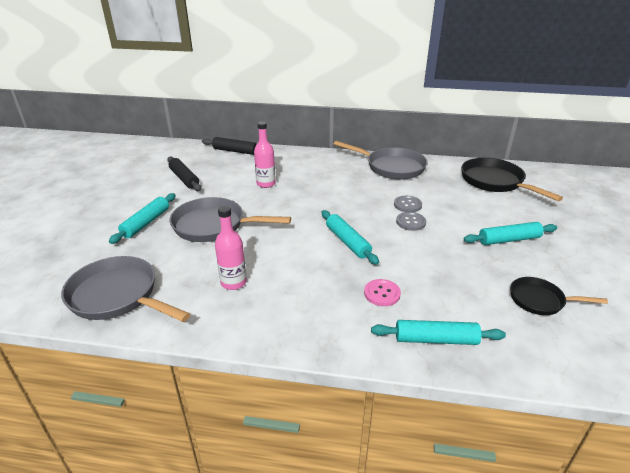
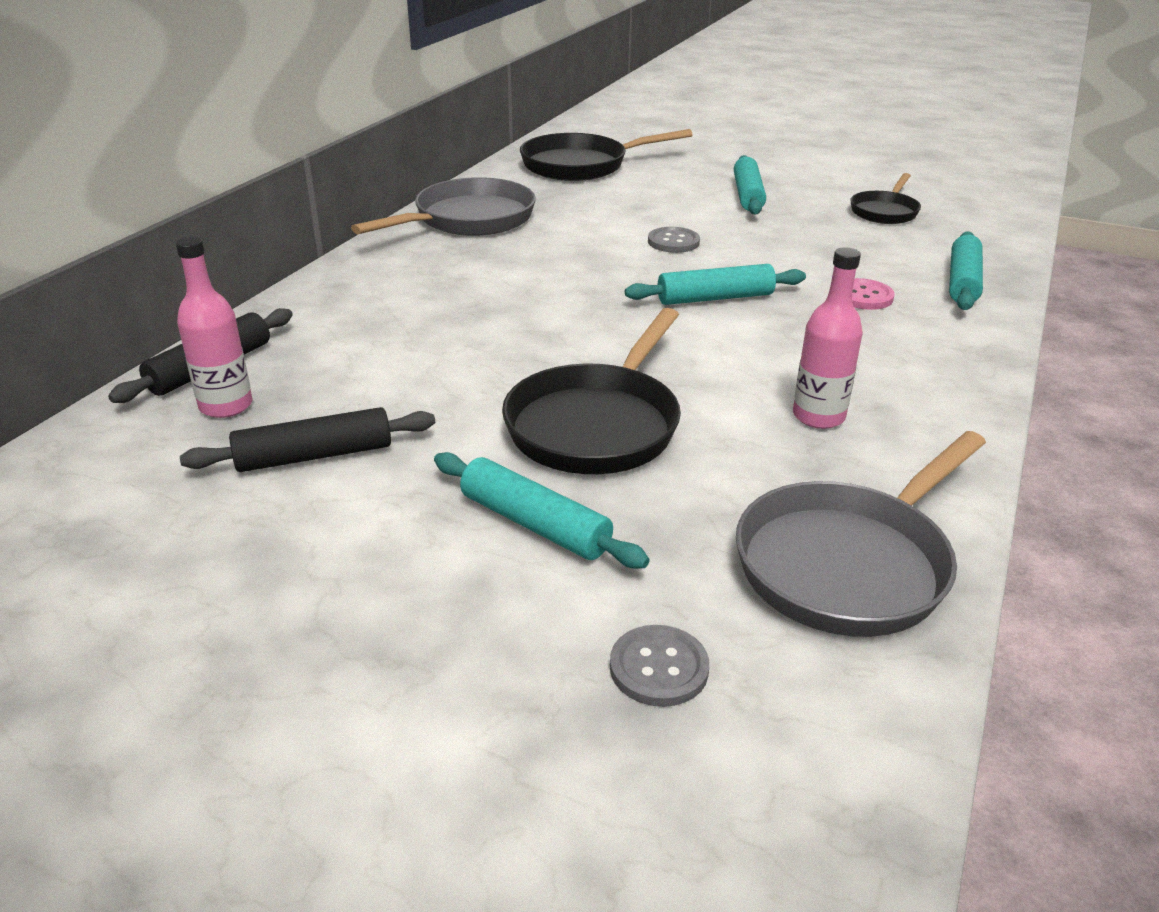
camera: 75 degrees left, 0 degrees up
grey pan [170,197,291,242] -> black pan [502,308,681,474]
pink bottle [254,122,276,188] -> pink bottle moved to [176,237,253,418]
grey button [394,196,422,212] -> grey button moved to [610,625,709,707]

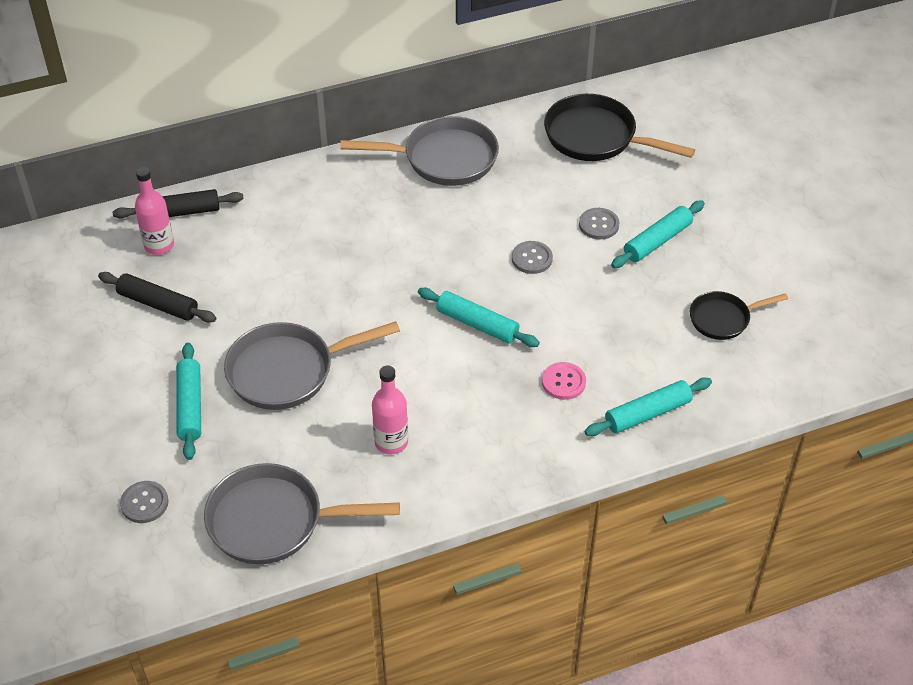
camera: 45 degrees right, 15 degrees up
black pan [502,308,681,474] -> grey pan [224,321,400,410]
none -> grey button [579,208,619,239]

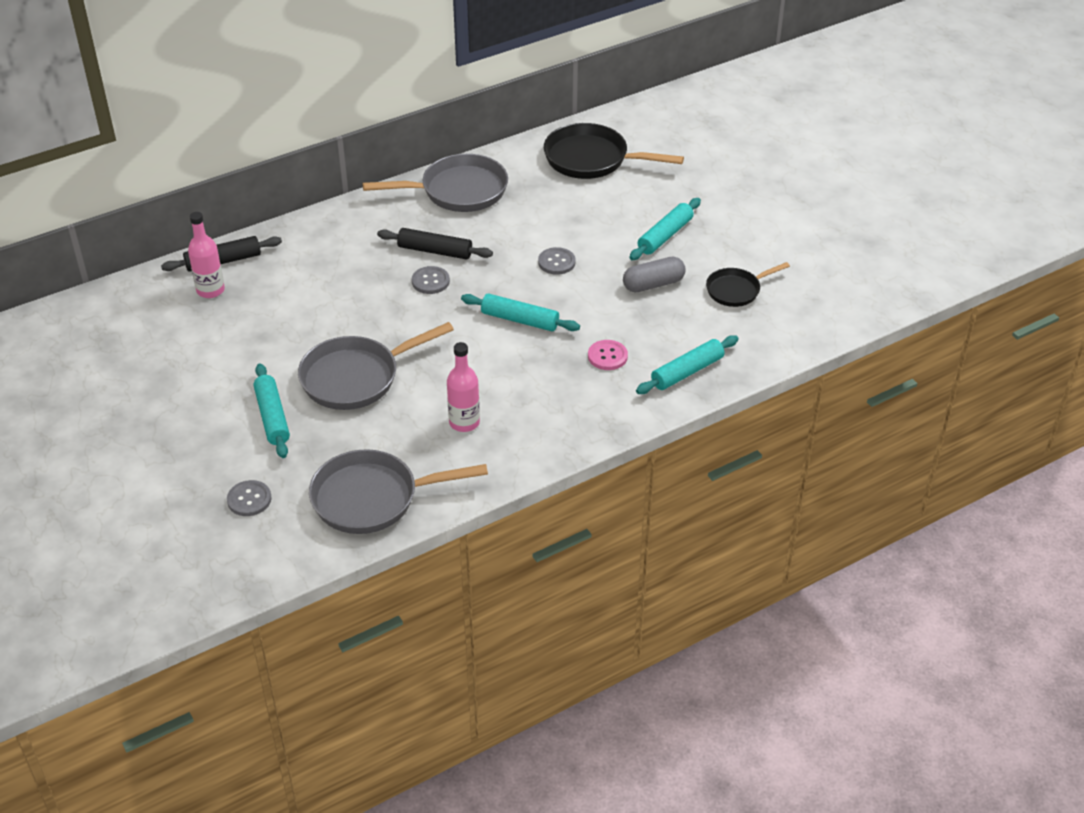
camera: 10 degrees left, 5 degrees down
black rolling pin [98,272,216,323] -> black rolling pin moved to [377,228,493,259]
grey button [579,208,619,239] -> grey button moved to [412,266,450,294]
none -> grey capsule [623,257,685,292]

